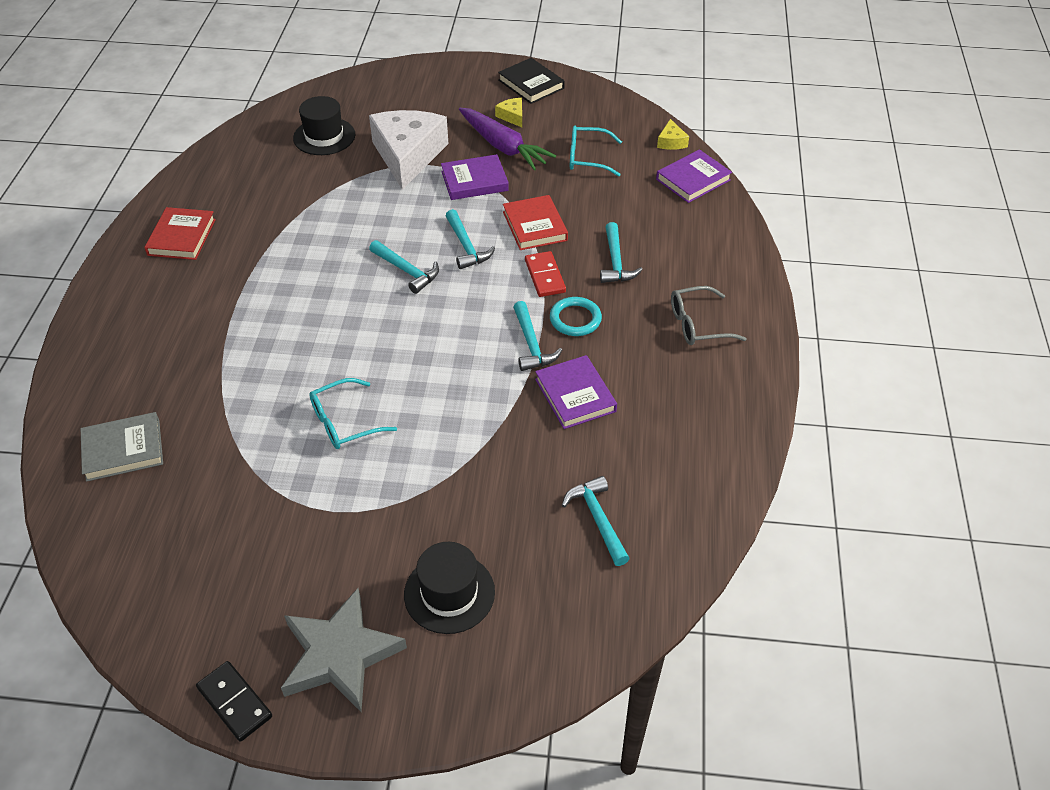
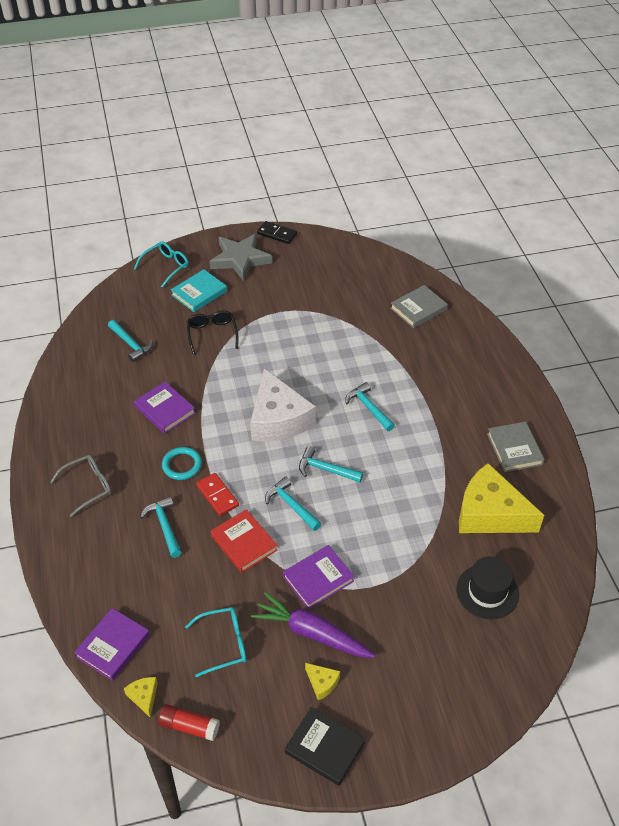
camera: 160 degrees right, 0 degrees up
red book [144,207,216,260] -> grey book [487,422,544,472]
turquoise glasses [309,378,397,449] -> turquoise glasses moved to [134,241,189,288]
white cheese [369,110,448,190] -> white cheese moved to [250,368,316,441]
black hat [404,542,495,634] -> turquoise book [171,269,227,312]
turquoise hammer [513,301,562,371] -> turquoise hammer moved to [345,382,395,431]
none -> red glue stick [158,704,220,741]
none -> black glasses [187,310,238,355]
none -> yellow cheese [459,463,544,533]

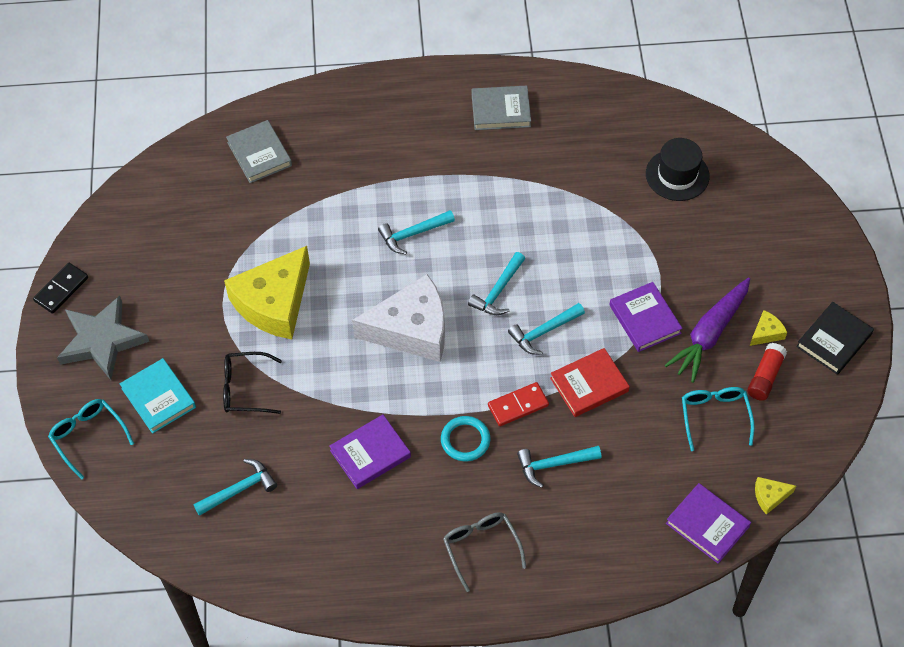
camera: 80 degrees left, 10 degrees up
red glue stick [158,704,220,741] -> red glue stick moved to [747,343,787,401]
yellow cheese [459,463,544,533] -> yellow cheese moved to [224,246,310,339]

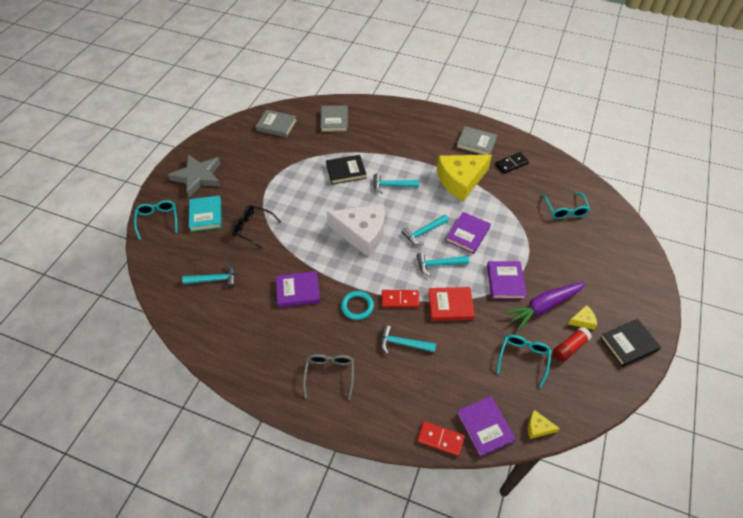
camera: 25 degrees right, 5 degrees down
black domino [33,263,88,314] -> black domino moved to [495,152,529,174]
yellow cheese [224,246,310,339] -> yellow cheese moved to [437,155,492,201]
black hat [646,138,710,201] -> turquoise glasses [542,192,590,219]
none -> grey book [255,109,297,138]
none -> black book [326,155,366,185]
none -> red domino [417,421,465,456]
none -> purple book [446,212,491,254]

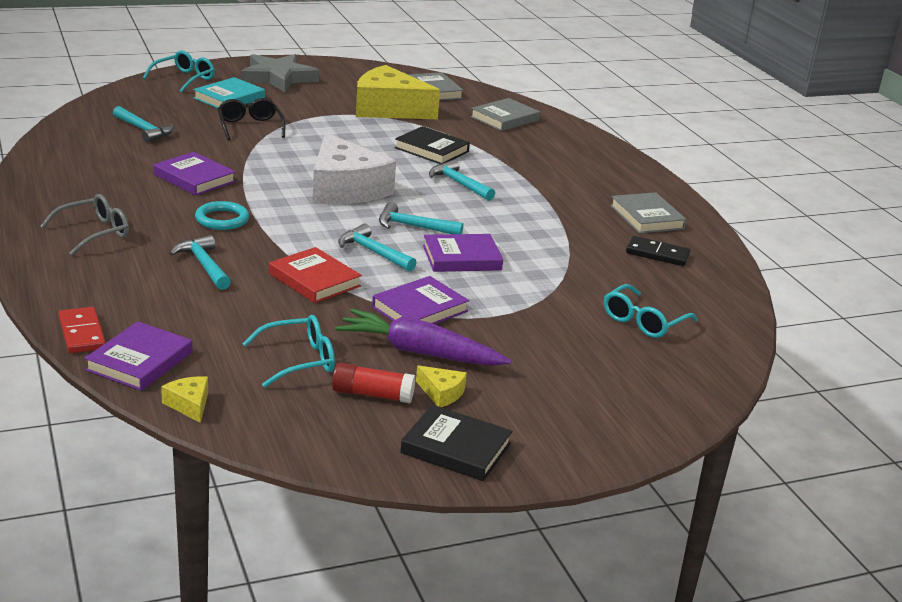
camera: 45 degrees right, 25 degrees down
red domino [382,290,419,308] -> none
yellow cheese [437,155,492,201] -> yellow cheese moved to [356,65,440,119]

